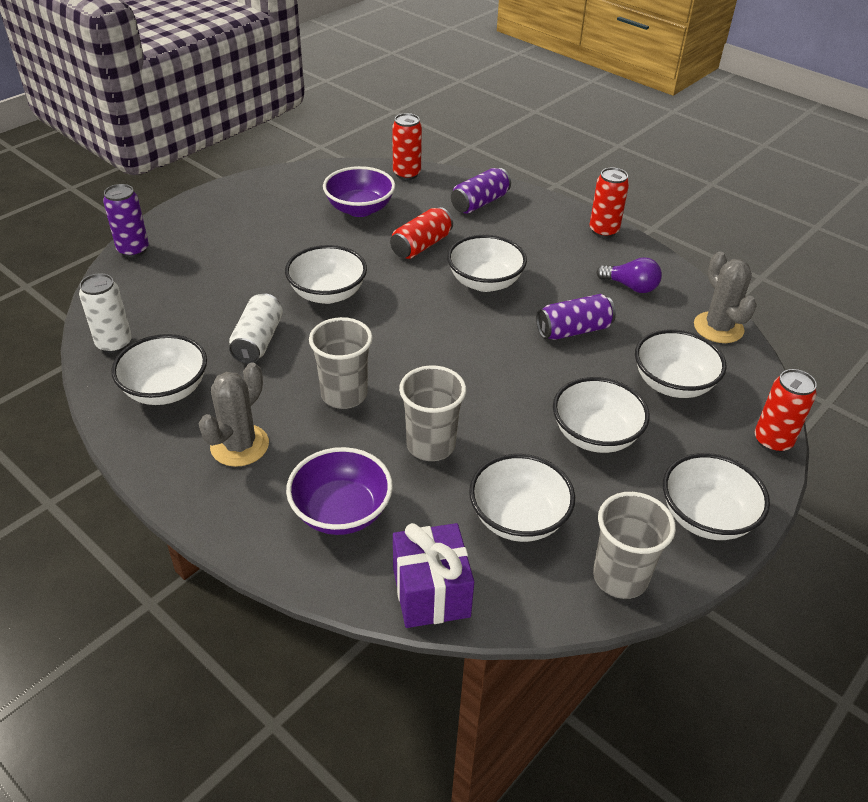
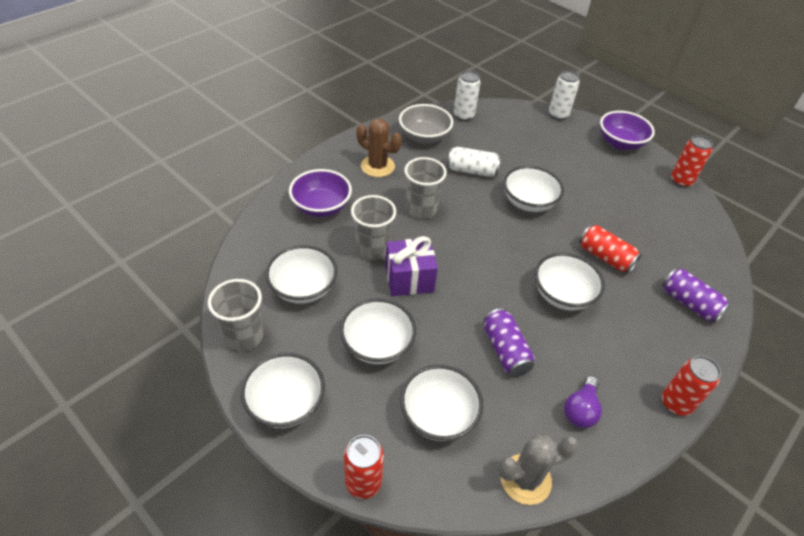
camera: 90 degrees right, 5 degrees up
purple can [103,184,149,257] -> white can [549,71,580,120]
white bowl [111,334,207,405] -> grey bowl [399,104,453,144]
grey cactus [198,363,269,467] -> brown cactus [357,118,402,177]
purple bowl [323,166,395,217] -> purple bowl moved to [600,111,655,150]
red can [392,113,422,180] -> red can moved to [671,135,713,187]
purple gift [393,523,474,628] -> purple gift moved to [385,236,438,296]

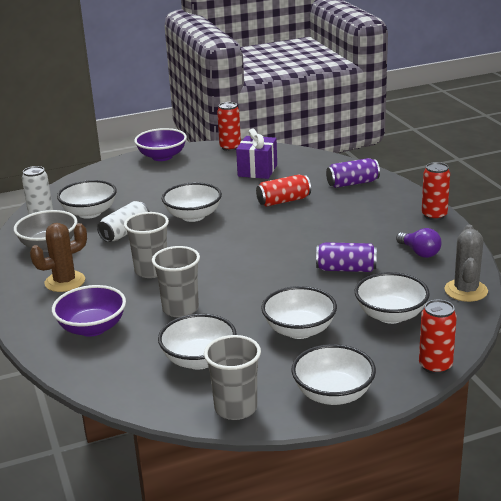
camera: 60 degrees left, 20 degrees down
purple gift [385,236,438,296] -> purple gift moved to [236,129,277,179]
white bowl [535,253,605,311] -> white bowl moved to [57,180,117,219]
white can [549,71,580,120] -> none

